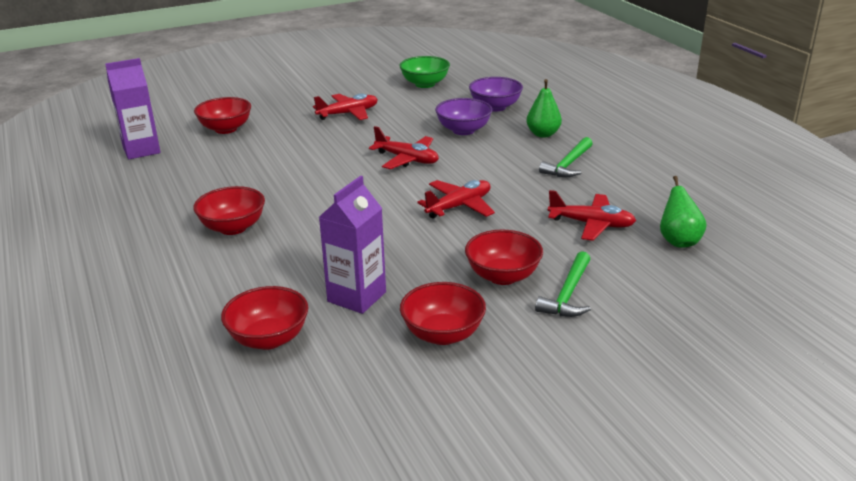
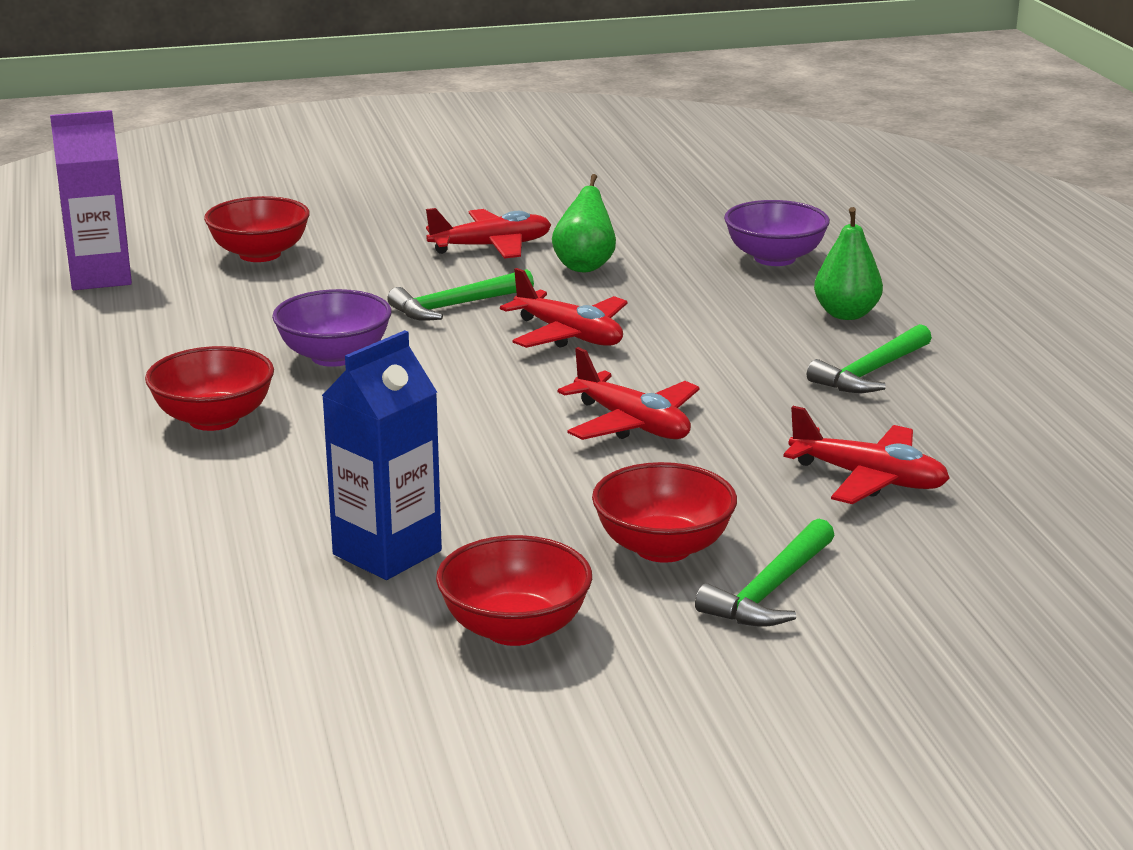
camera: 10 degrees right, 5 degrees down
red bowl [221,286,308,350] -> none
purple carton [319,176,386,314] -> blue carton [322,330,442,580]
green bowl [399,56,450,88] -> none
red plane [417,180,495,219] -> red plane turned 75 degrees clockwise [558,347,700,440]
purple bowl [435,98,493,135] -> purple bowl moved to [272,289,392,367]
green pear [660,176,707,248] -> green pear moved to [552,174,616,272]
none -> green hammer [387,269,534,321]

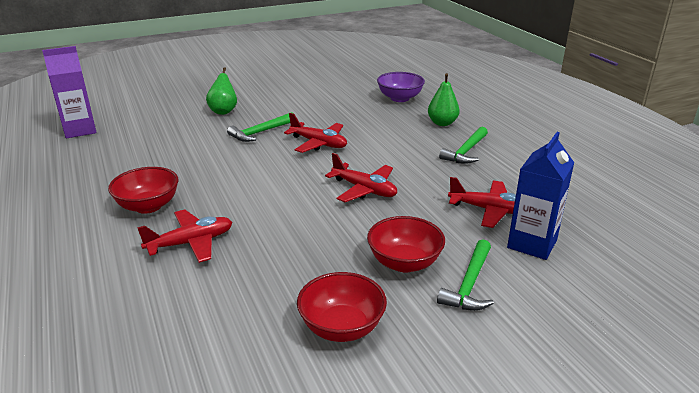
camera: 10 degrees left, 5 degrees up
red bowl [204,196,310,262] -> none
purple bowl [272,289,392,367] -> none
blue carton [322,330,442,580] -> blue carton moved to [507,132,574,260]
red plane [426,208,551,259] -> red plane moved to [137,209,232,263]
green pear [552,174,616,272] -> green pear moved to [206,67,237,115]

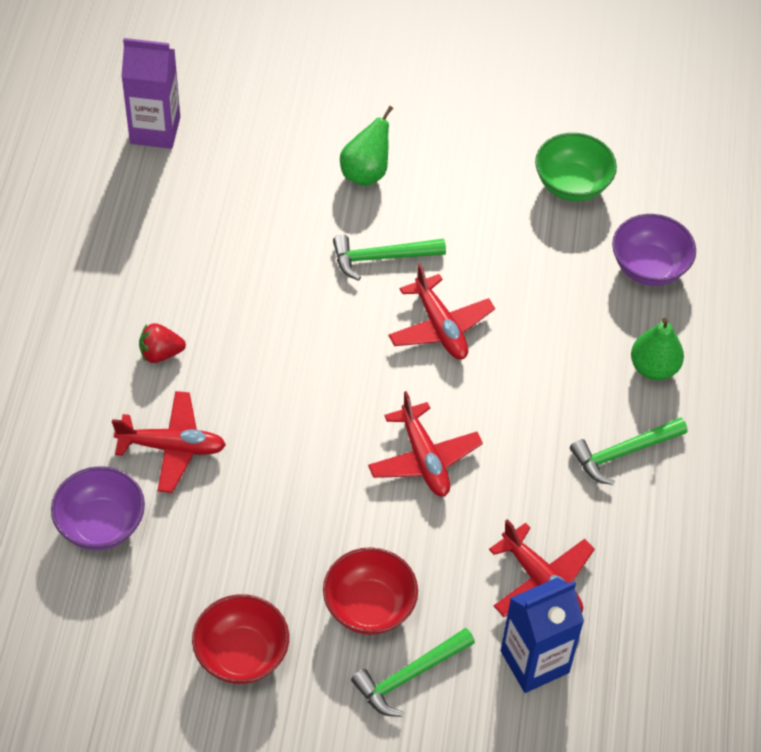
camera: 30 degrees right, 25 degrees up
red bowl [108,167,178,214] -> red strawberry [139,323,186,363]
none -> purple bowl [51,466,145,550]
none -> green bowl [535,133,617,201]

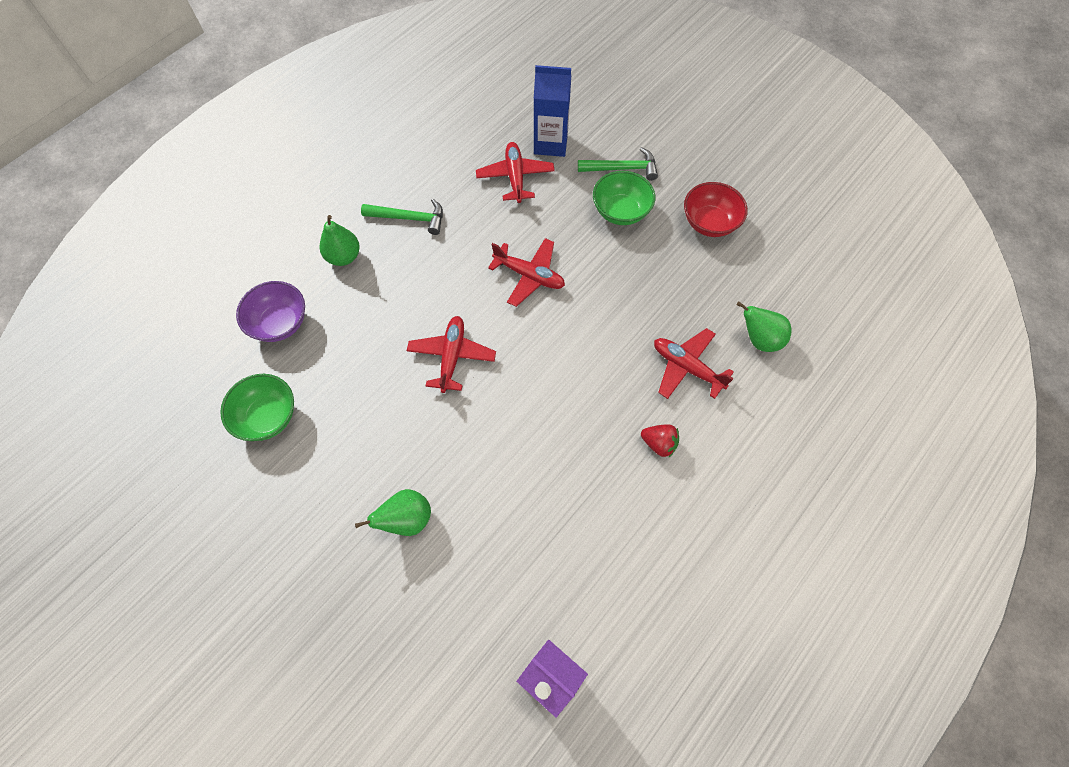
camera: 145 degrees left, 10 degrees up
purple bowl [51,466,145,550] -> green pear [737,302,791,352]
red bowl [323,547,418,635] -> green bowl [593,171,655,225]
green hammer [333,235,446,281] -> none
red plane [368,391,483,496] -> red plane turned 105 degrees clockwise [488,238,565,307]

